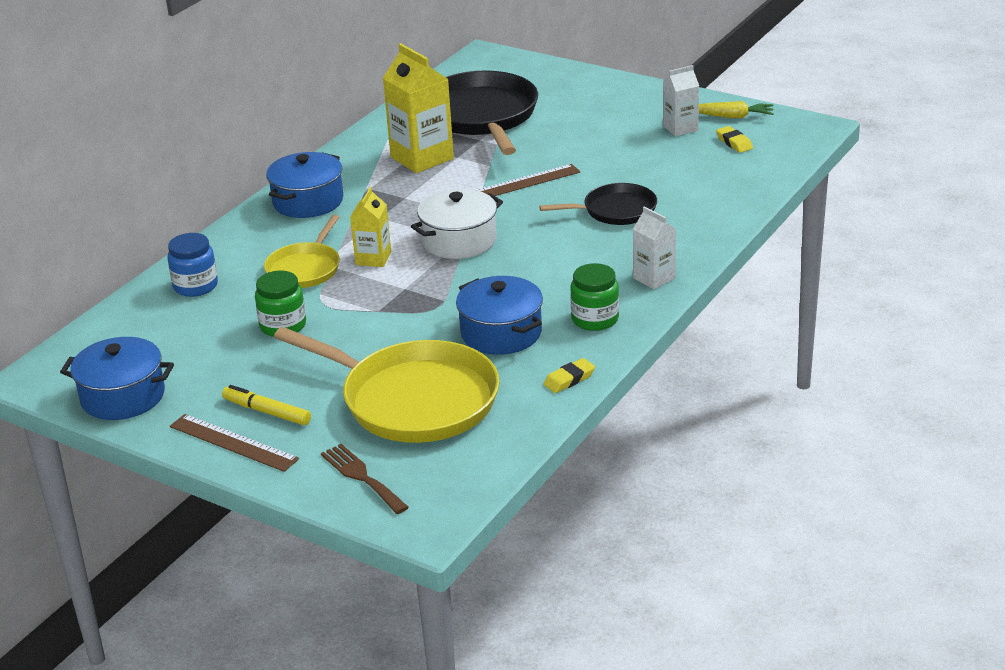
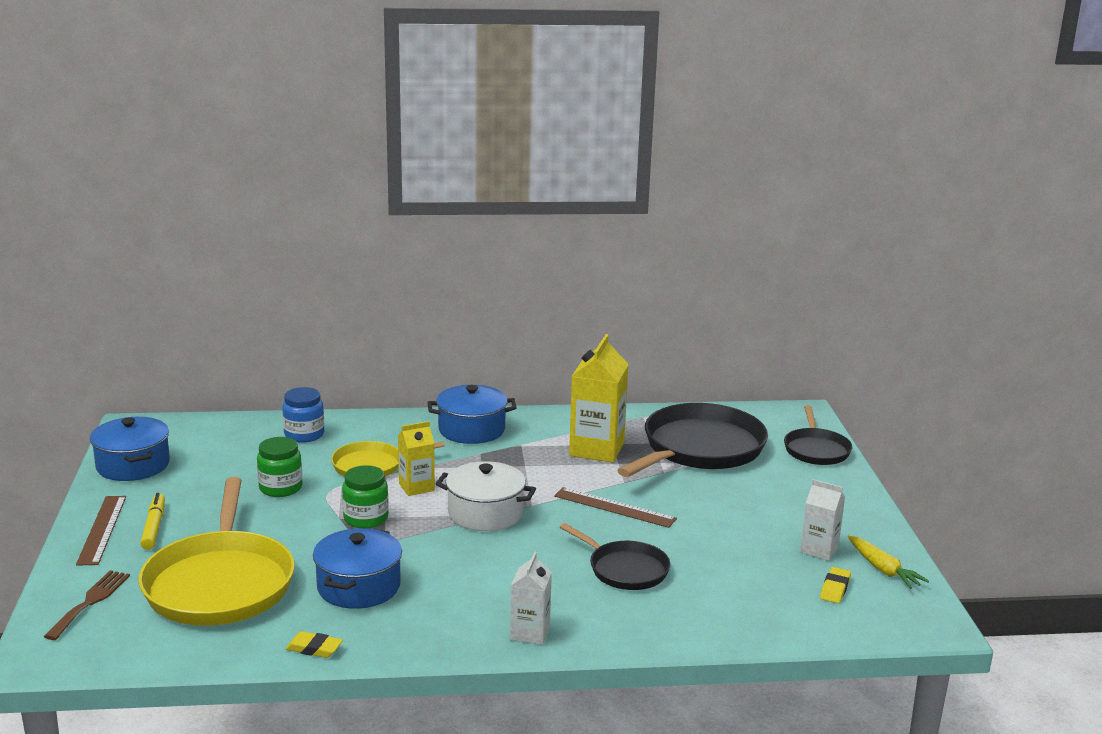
camera: 50 degrees right, 10 degrees down
green jar [570,263,619,331] -> green jar moved to [342,465,389,528]
none -> black pan [784,405,853,465]

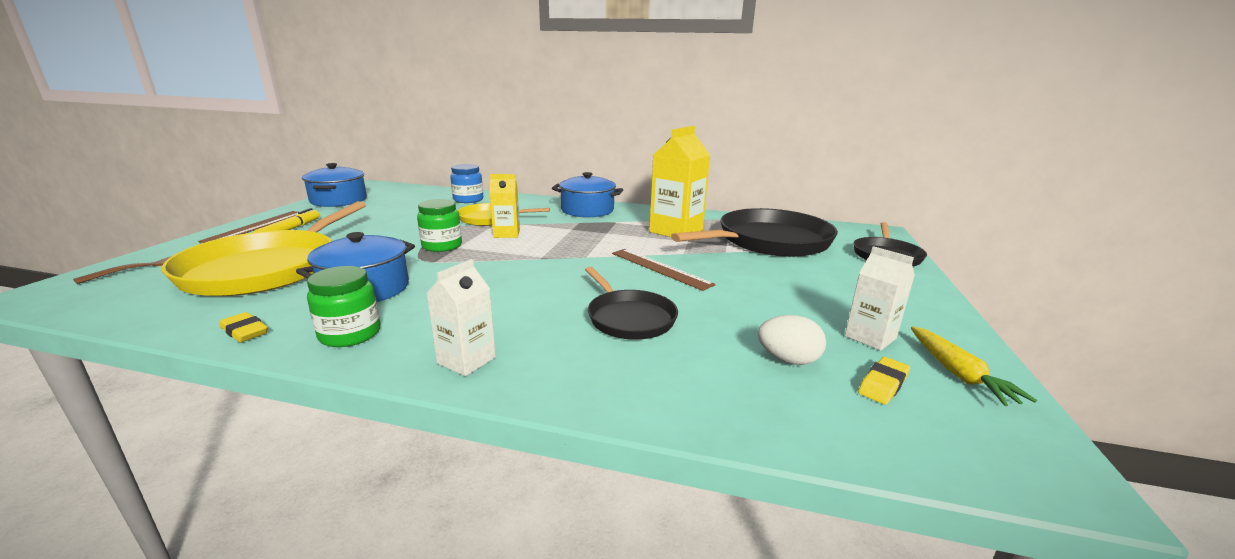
camera: 20 degrees right, 0 degrees up
green jar [257,437,302,497] -> green jar moved to [307,266,380,347]
white pot [436,461,536,531] -> none
none -> white egg [758,315,826,365]

